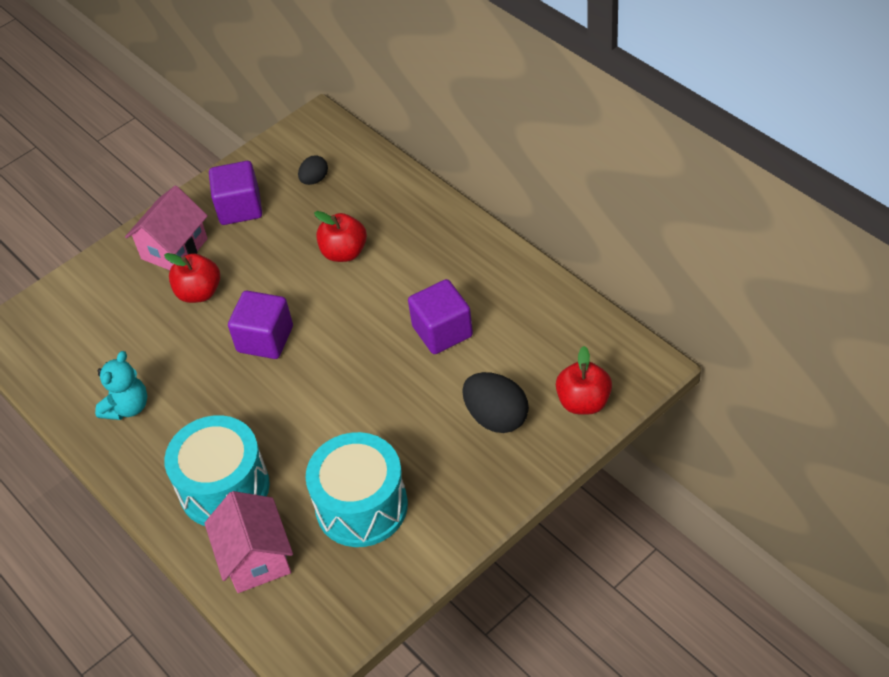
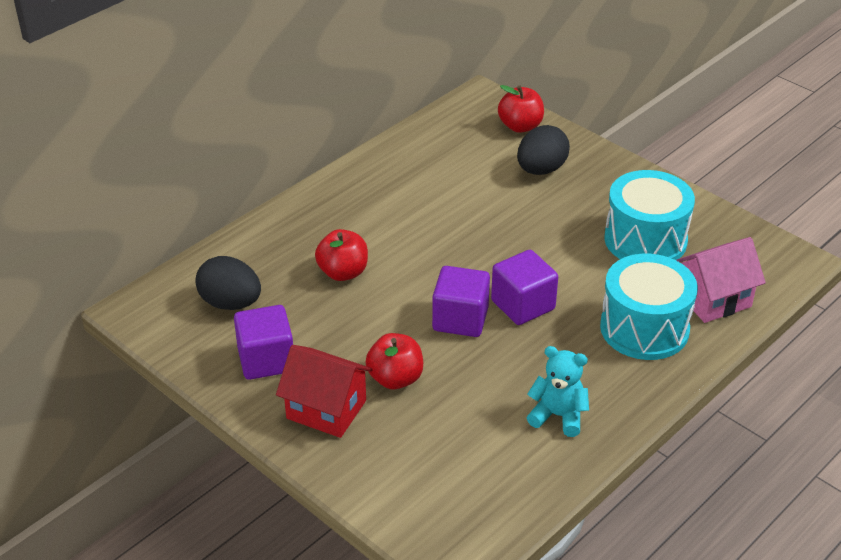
camera: 100 degrees left, 10 degrees down
pink house [125,186,208,270] -> red house [276,345,373,438]
black egg [298,155,328,185] -> black egg [195,256,261,310], size x1.77
purple cube [408,279,473,354] -> purple cube moved to [491,250,558,325]

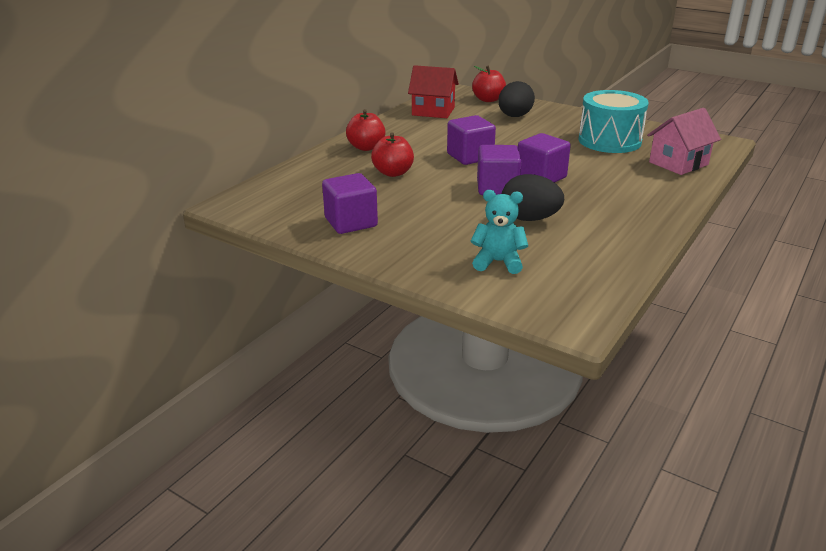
camera: 10 degrees left, 10 degrees down
black egg [195,256,261,310] -> black egg moved to [502,174,564,221]
red house [276,345,373,438] -> red house moved to [408,65,459,118]
red apple [365,333,423,389] -> red apple moved to [346,109,386,151]
turquoise teddy bear [527,346,589,437] -> turquoise teddy bear moved to [471,190,528,274]
turquoise drum [600,254,698,360] -> none
none -> purple cube [447,115,496,165]

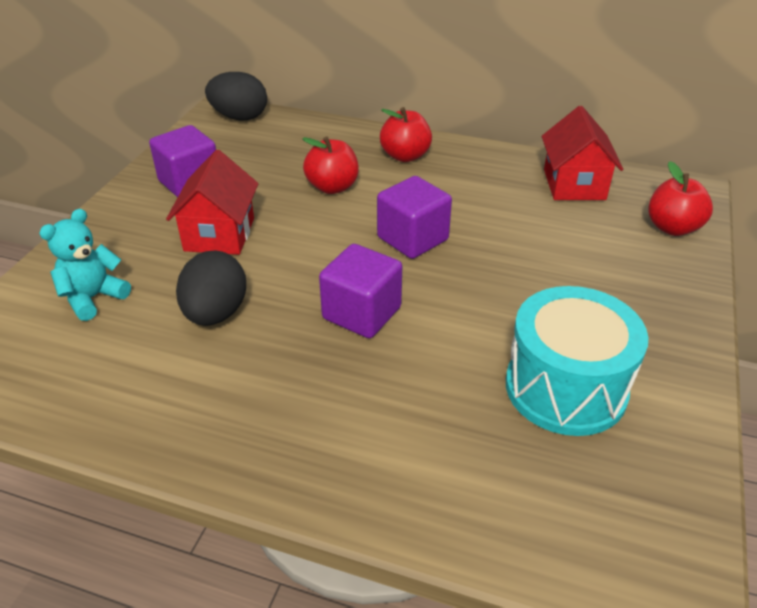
camera: 75 degrees right, 10 degrees up
turquoise teddy bear [471,190,528,274] -> turquoise teddy bear turned 135 degrees counterclockwise [39,209,131,321]
purple cube [477,145,521,195] -> none
black egg [498,81,535,117] -> black egg moved to [205,72,267,121]
pink house [647,108,721,175] -> none
none -> red house [166,150,258,255]

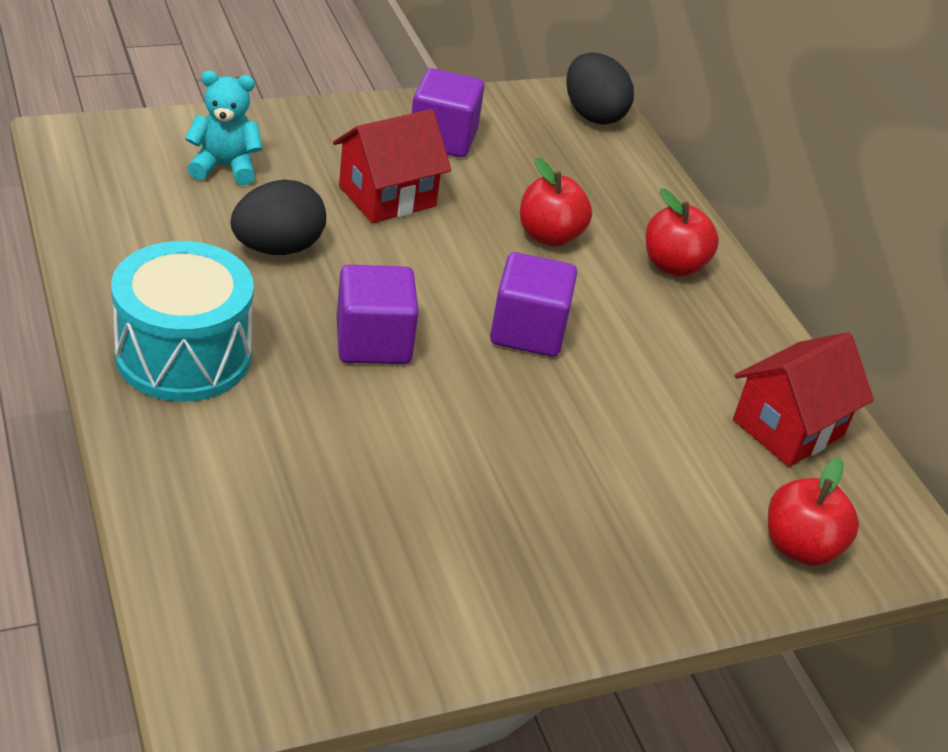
camera: 45 degrees right, 0 degrees up
turquoise drum [506,286,648,436] -> turquoise drum moved to [111,241,254,402]

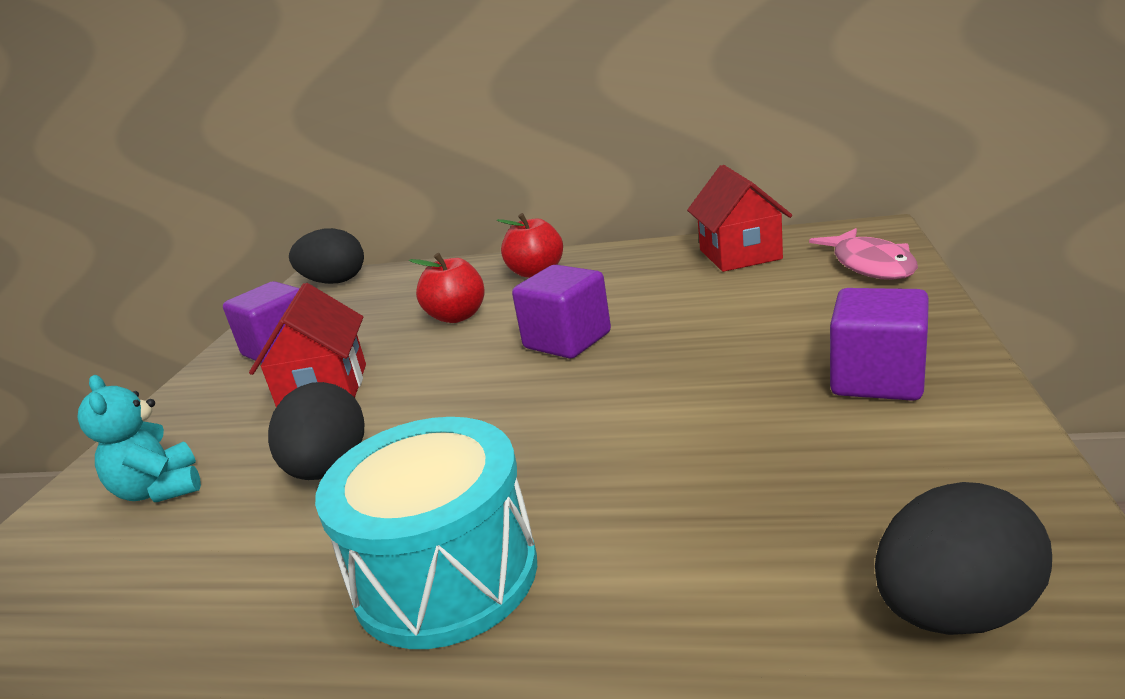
camera: 50 degrees left, 15 degrees down
turquoise teddy bear [185,71,263,185] -> turquoise teddy bear turned 60 degrees counterclockwise [77,375,201,502]
purple cube [337,265,419,364] -> purple cube moved to [830,288,929,401]
red apple [768,457,859,566] -> pink fish [809,228,918,280]
none -> black egg [875,482,1052,635]

